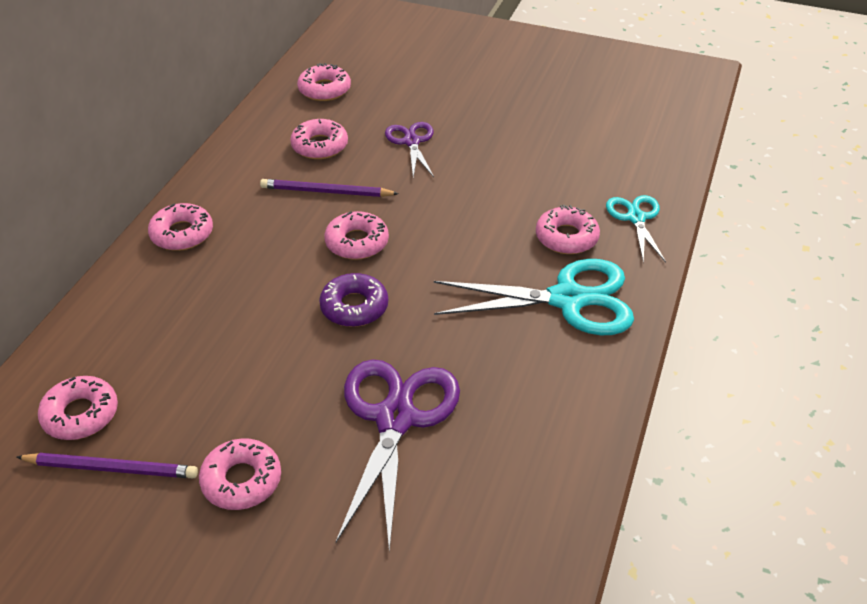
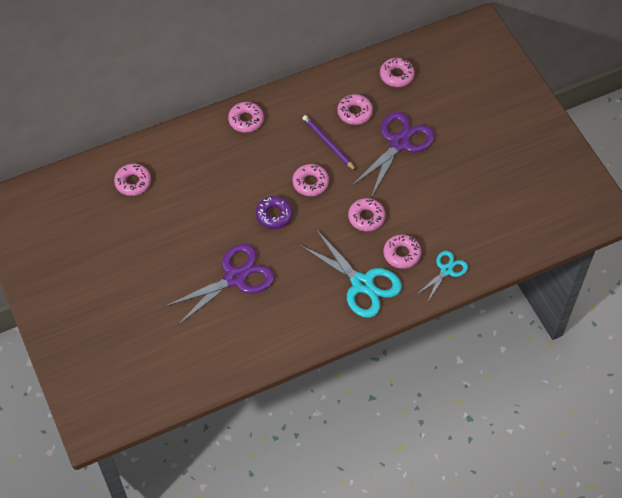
camera: 45 degrees right, 15 degrees up
purple pencil [16,453,198,479] -> none
pink donut [199,438,281,510] -> pink donut moved to [348,198,385,231]
purple scissors [385,122,434,178] -> purple scissors [352,112,435,197], size x1.79

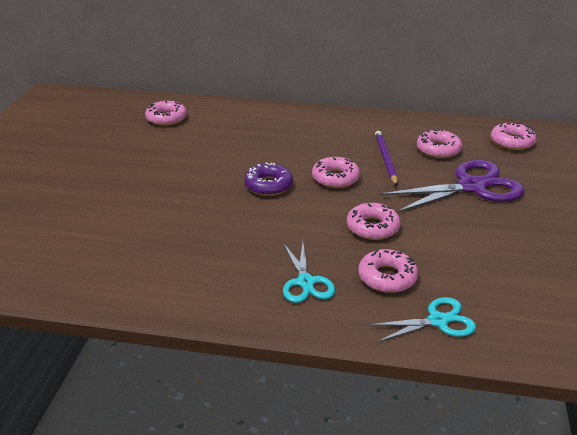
camera: 35 degrees right, 25 degrees down
purple scissors [165,244,275,325] -> none
pink donut [228,102,264,133] -> none
turquoise scissors [300,230,402,318] -> turquoise scissors [283,242,335,303], size x0.56

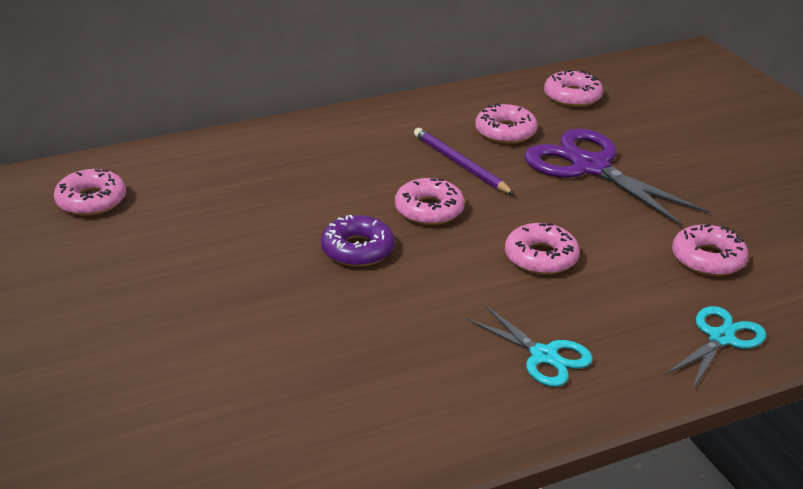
camera: 35 degrees left, 0 degrees up
pink donut [358,249,418,293] -> pink donut moved to [672,224,748,276]
purple scissors [379,160,525,213] -> purple scissors turned 75 degrees counterclockwise [524,129,710,226]

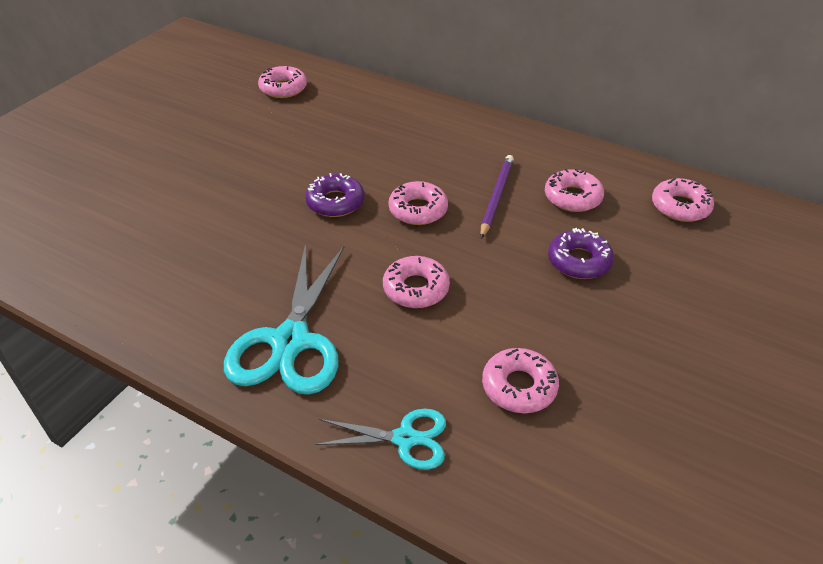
camera: 55 degrees right, 10 degrees up
turquoise scissors [466,305,593,387] -> turquoise scissors [224,243,344,395], size x1.79
purple scissors [524,129,710,226] -> purple donut [548,228,614,279]

